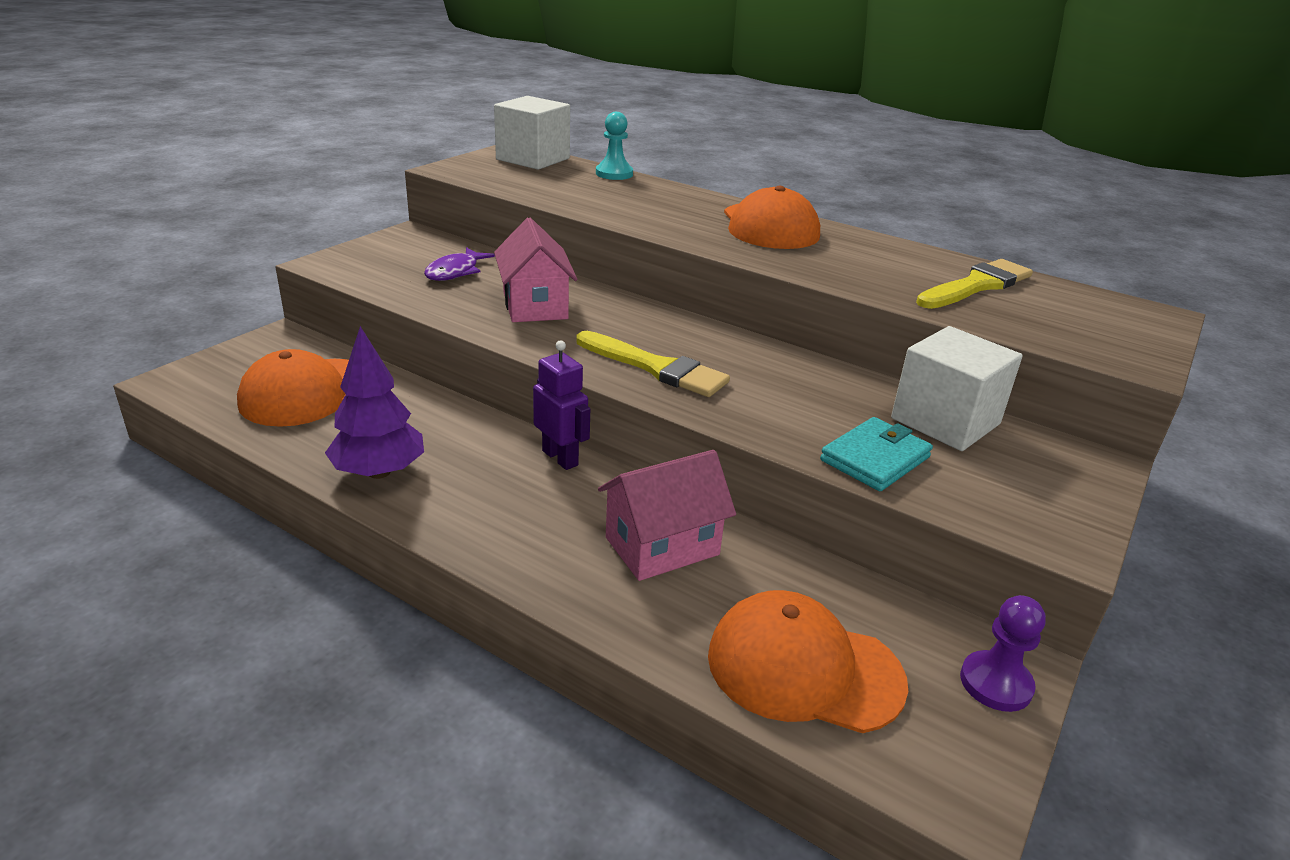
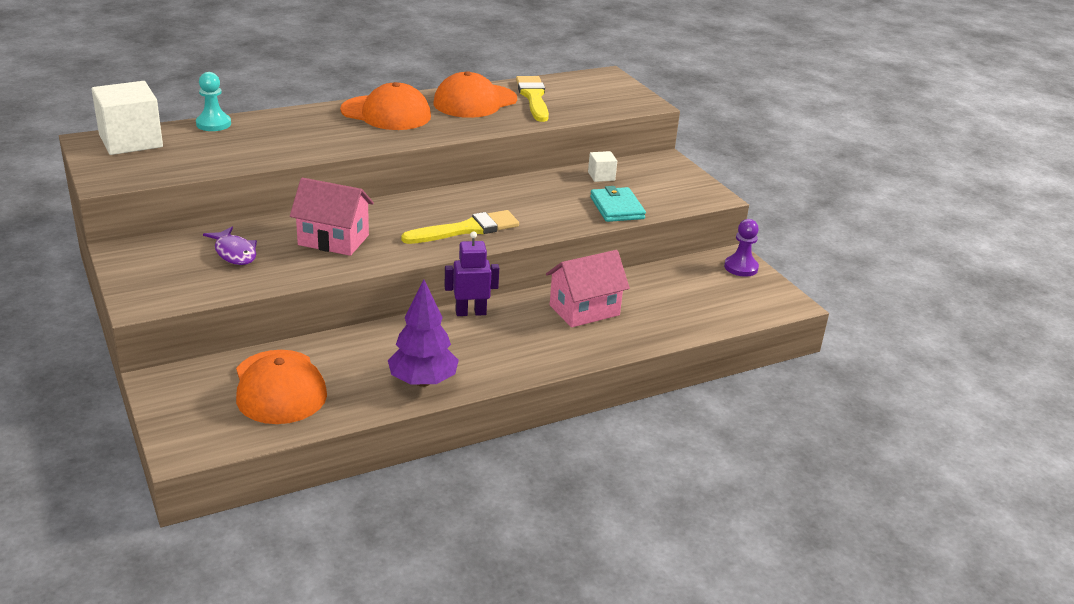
camera: 60 degrees left, 0 degrees up
pink house [598,450,736,581] -> pink house turned 60 degrees clockwise [546,250,630,328]
orange cap [708,590,908,733] -> orange cap moved to [434,71,517,118]
white cube [891,326,1023,451] -> white cube [588,151,617,182], size x0.47

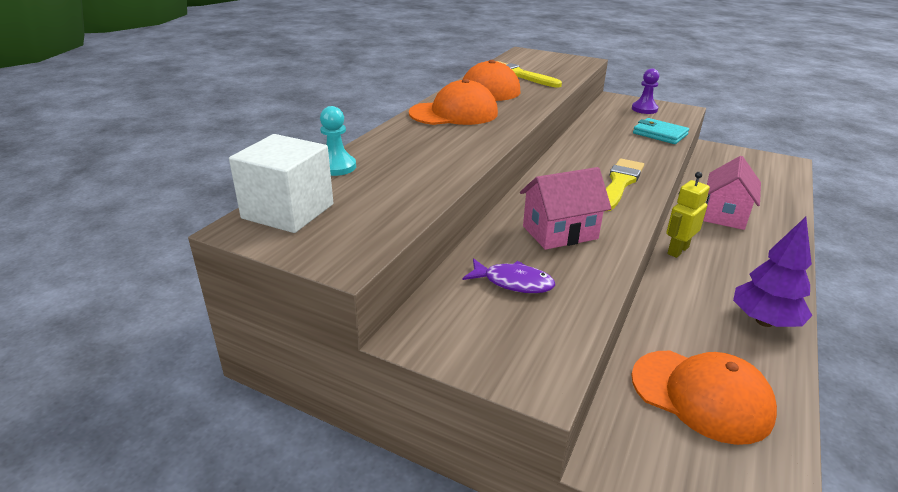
camera: 35 degrees left, 0 degrees up
purple robot [444,231,499,316] -> yellow robot [666,172,710,258]
white cube [588,151,617,182] -> none
purple pawn [724,219,759,277] -> purple pawn moved to [632,68,659,114]

